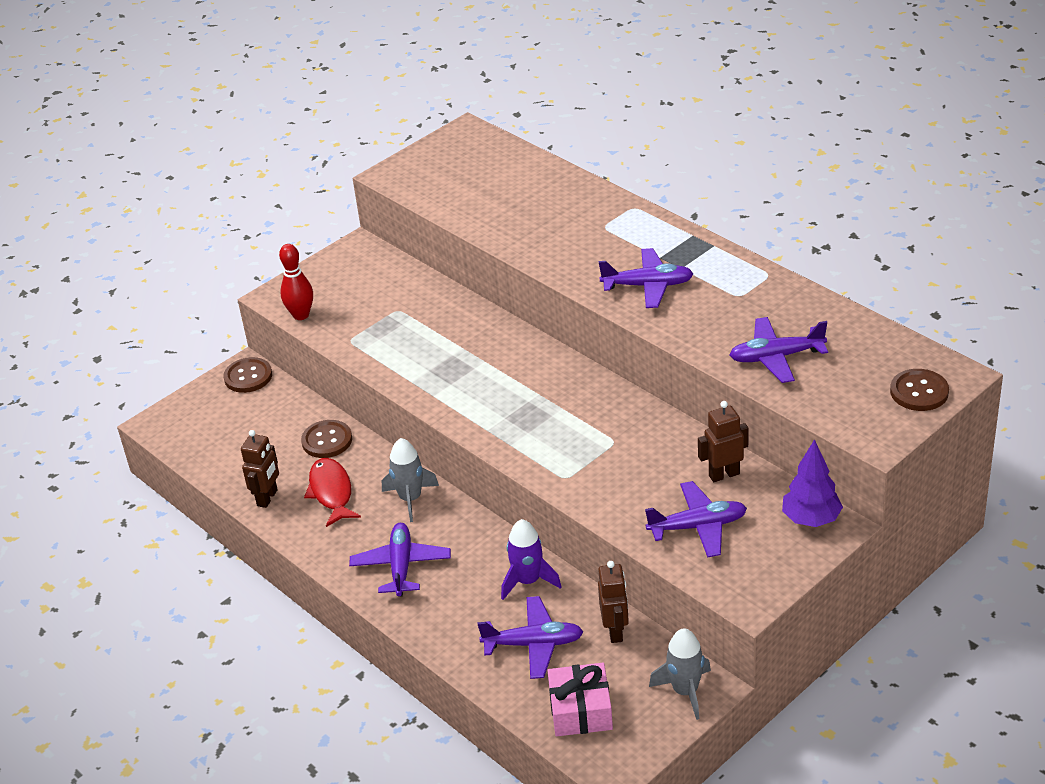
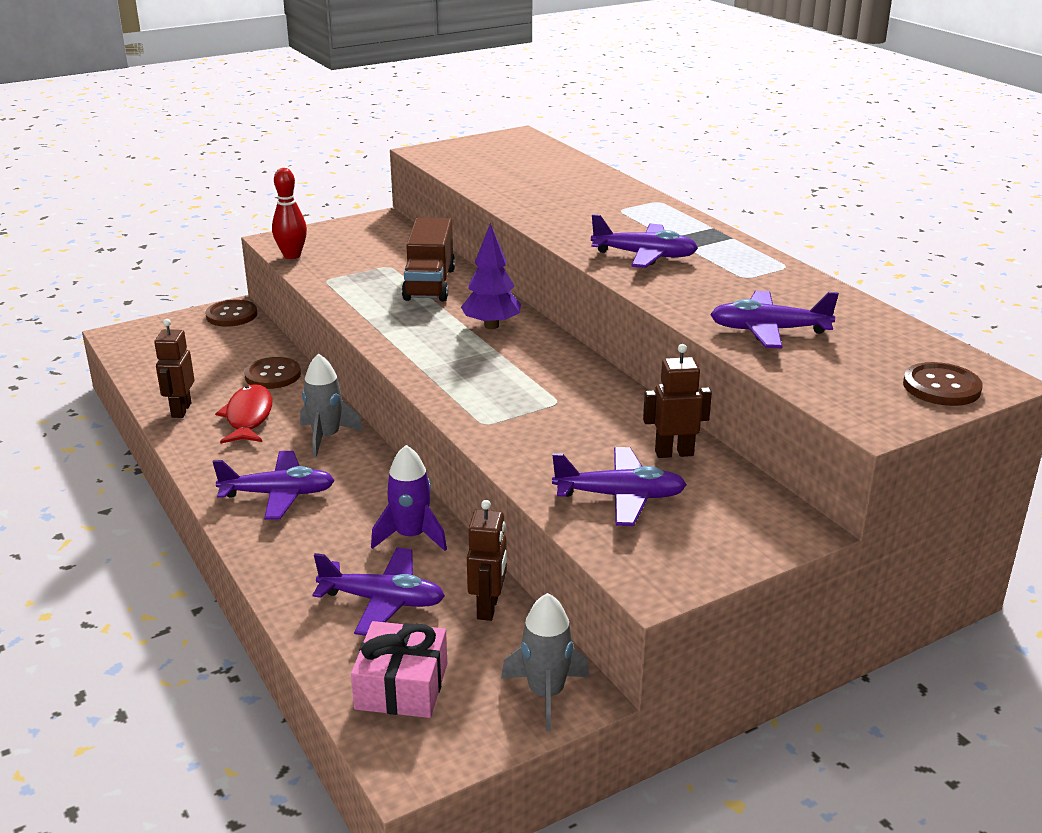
camera: 10 degrees right, 10 degrees down
brown robot [241,430,279,508] -> brown robot turned 150 degrees clockwise [154,319,194,418]
purple plane [349,523,451,597] -> purple plane turned 75 degrees clockwise [213,451,335,520]
purple tree [782,439,843,527] -> purple tree moved to [461,223,521,329]
none -> brown truck [402,218,455,302]

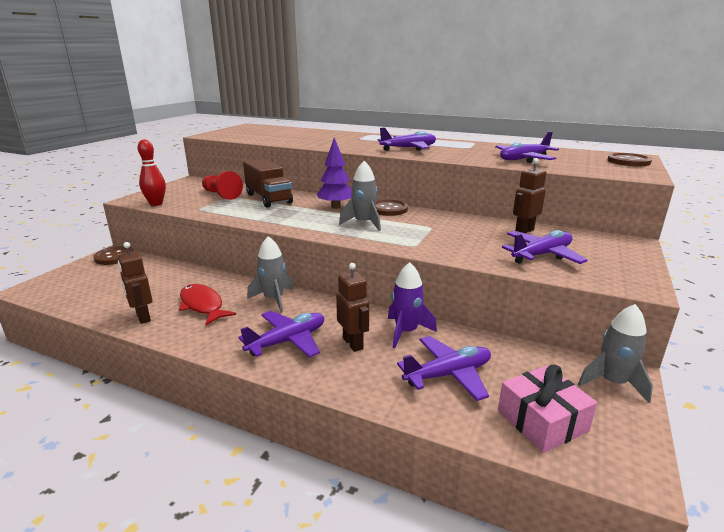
camera: 35 degrees left, 5 degrees down
brown button [244,357,301,389] -> brown button moved to [375,200,408,216]
brown robot [467,500,507,621] -> brown robot moved to [336,263,369,352]
none -> red pawn [202,171,243,200]
none -> grey rocket [339,161,381,231]

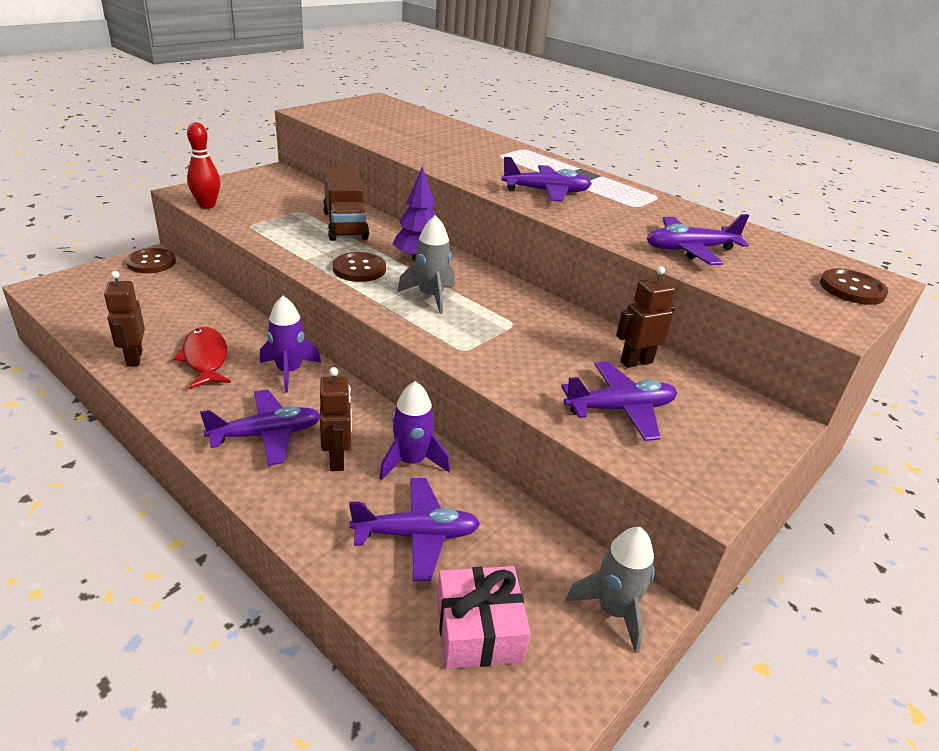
camera: 15 degrees right, 10 degrees up
red pawn [202,171,243,200] -> none
grey rocket [247,236,293,313] -> purple rocket [260,296,321,393]
brown button [375,200,408,216] -> brown button moved to [333,252,386,282]

